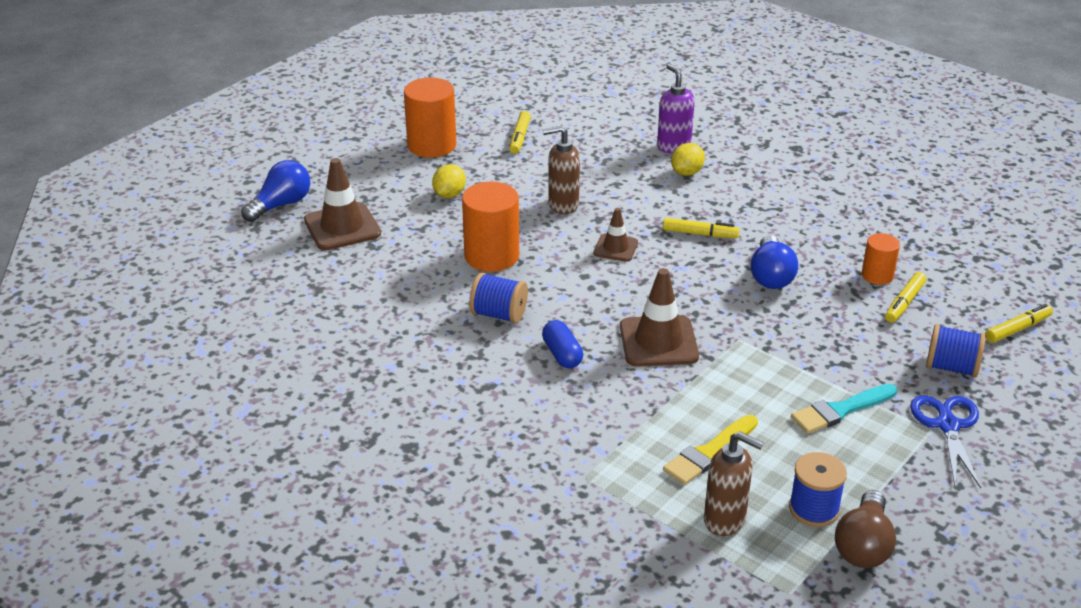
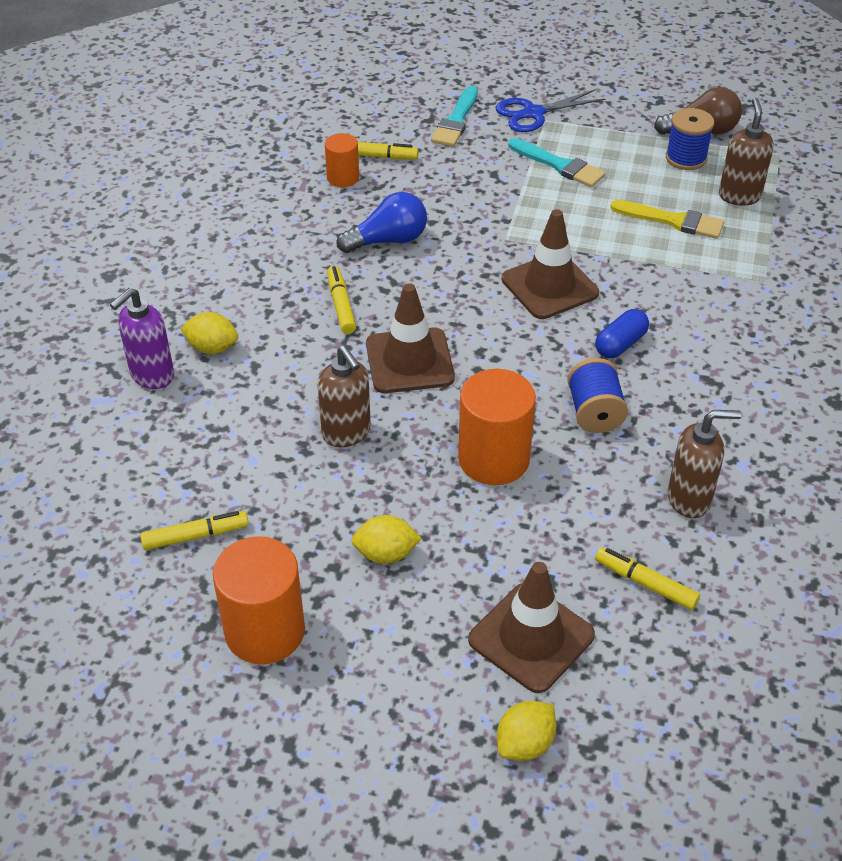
camera: 115 degrees left, 10 degrees up
blue light bulb [241,160,310,222] -> yellow lemon [497,701,556,761]
brown traffic cone [594,208,638,262] -> brown traffic cone [366,283,455,393], size x1.71
blue spool [926,324,986,378] -> turquoise brush [431,86,478,147]
yellow marker [985,304,1053,343] -> yellow marker moved to [595,547,700,610]
none -> brown soap dispenser [668,410,741,518]

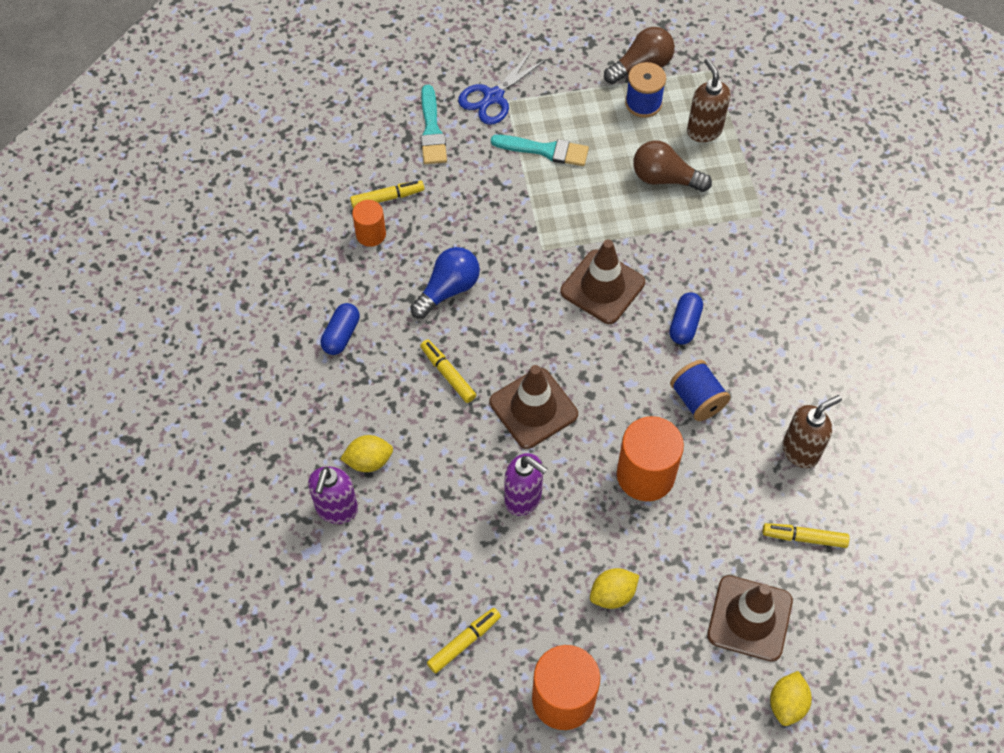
camera: 25 degrees left, 15 degrees up
brown soap dispenser [318,346,371,447] -> purple soap dispenser [505,453,548,516]
yellow brush [610,200,724,239] -> brown light bulb [633,140,712,192]
none -> blue capsule [321,303,360,355]

